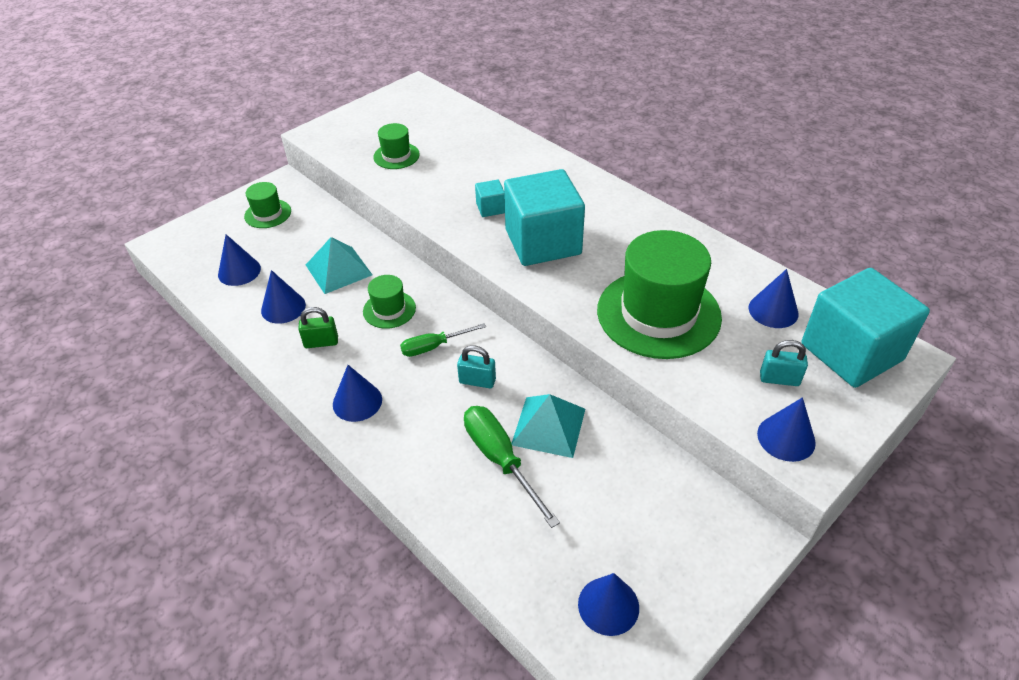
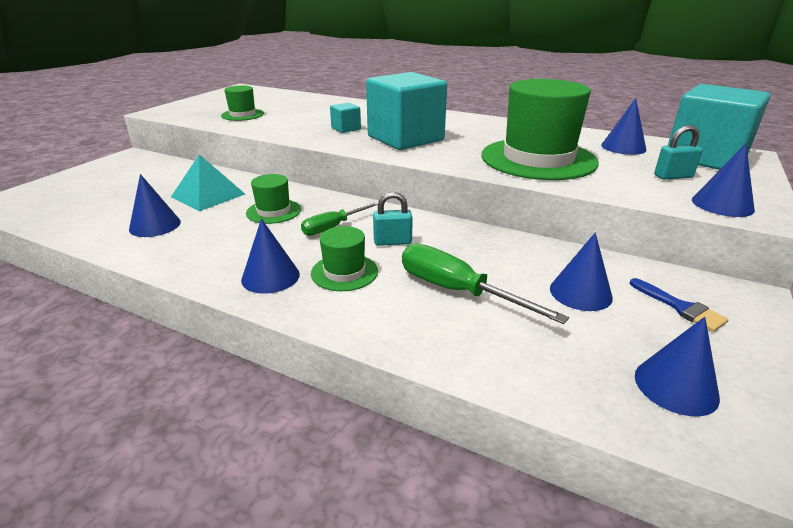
camera: 20 degrees left, 15 degrees down
blue cone [218,234,261,286] -> blue cone moved to [550,233,613,311]
green hat [244,182,291,228] -> green hat moved to [311,226,378,291]
green padlock [298,307,338,348] -> none
turquoise pyramid [512,394,585,458] -> none
none -> blue brush [630,278,728,332]

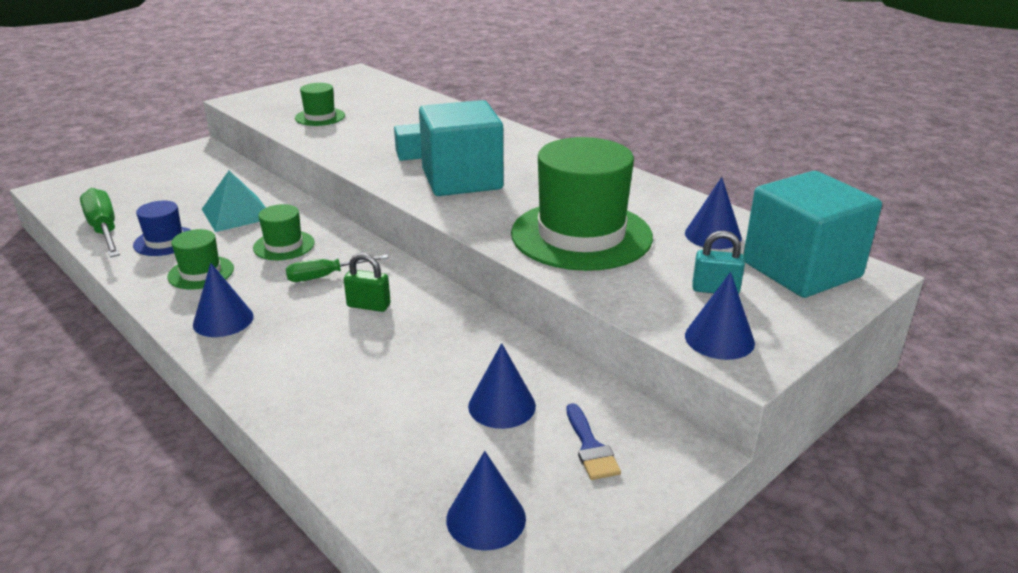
camera: 20 degrees right, 0 degrees up
blue cone [129,174,181,237] -> blue hat [133,201,191,256]
green hat [311,226,378,291] -> green hat moved to [167,229,234,289]
turquoise padlock [373,192,413,246] -> green padlock [344,253,391,312]
green screwdriver [402,243,569,324] -> green screwdriver moved to [80,188,120,258]

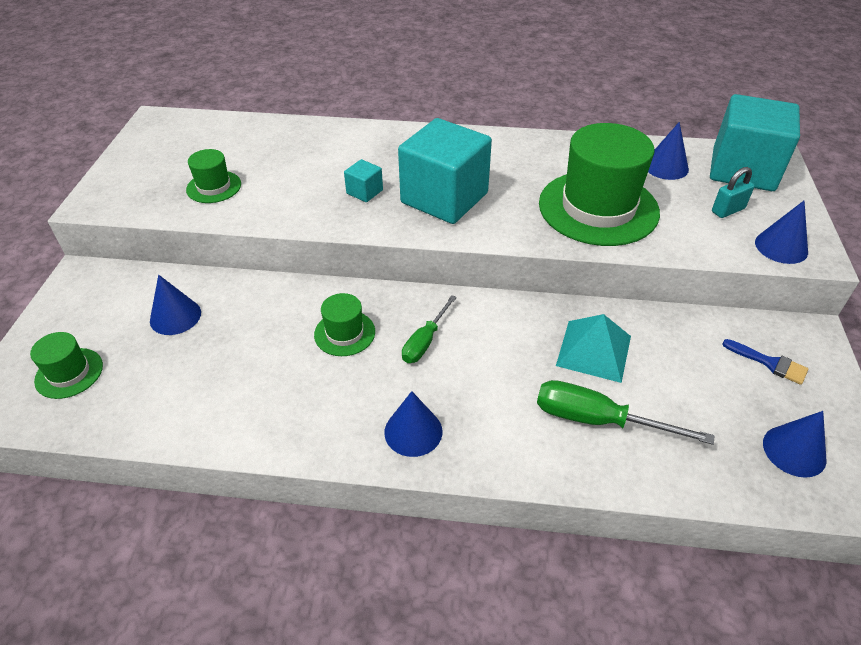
camera: 40 degrees left, 15 degrees up
green screwdriver [80,188,120,258] -> green screwdriver moved to [537,380,714,445]
blue hat [133,201,191,256] -> none
green hat [167,229,234,289] -> green hat moved to [30,332,103,399]
turquoise pyramid [202,171,266,232] -> turquoise pyramid moved to [556,314,631,383]
green padlock [344,253,391,312] -> none
blue cone [468,343,536,429] -> blue cone moved to [150,275,201,335]

